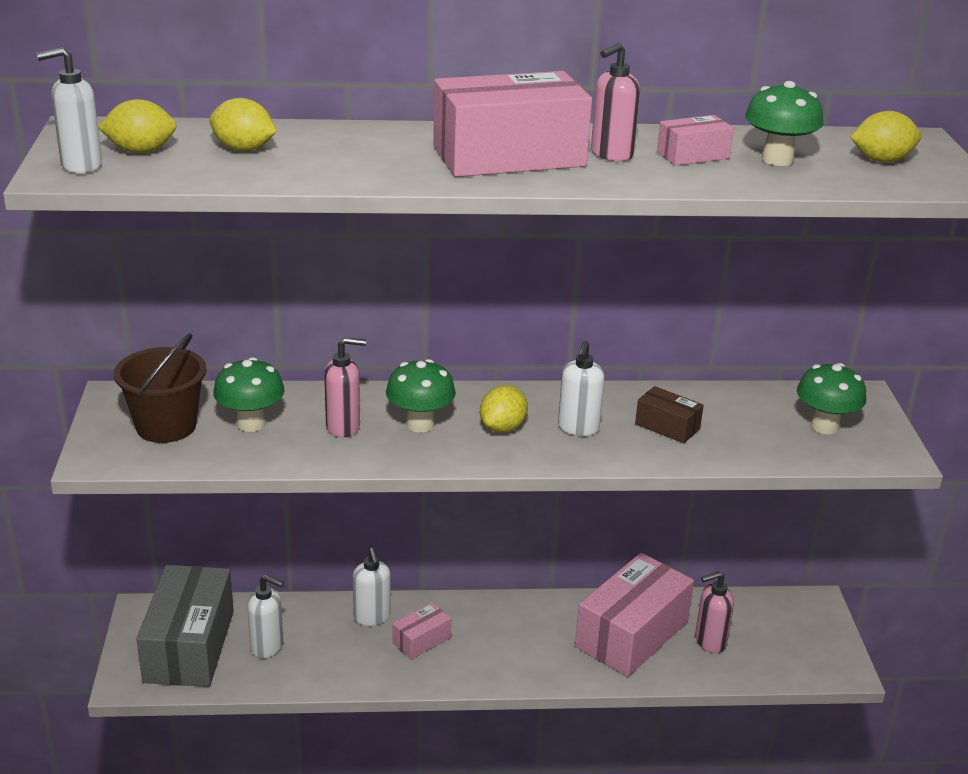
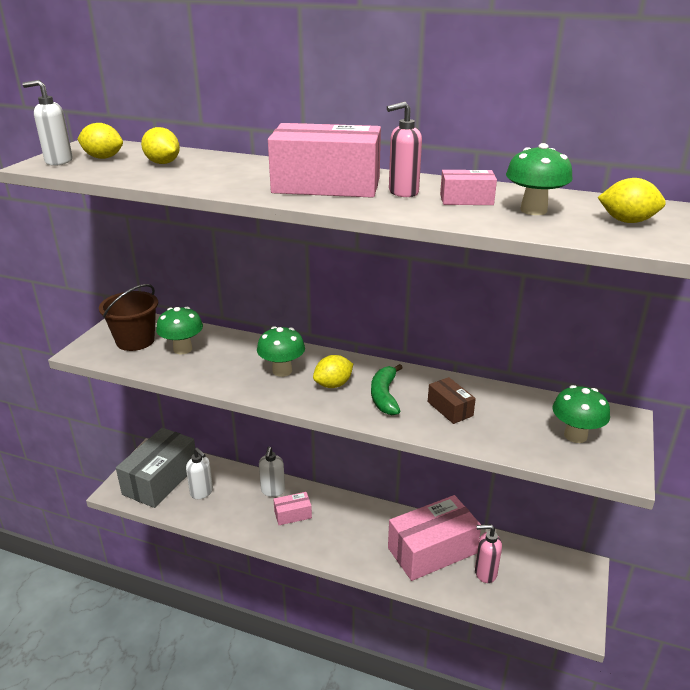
camera: 25 degrees right, 0 degrees up
pink soap dispenser [324,337,366,437] -> none
white soap dispenser [558,341,605,436] -> green banana [371,364,403,415]

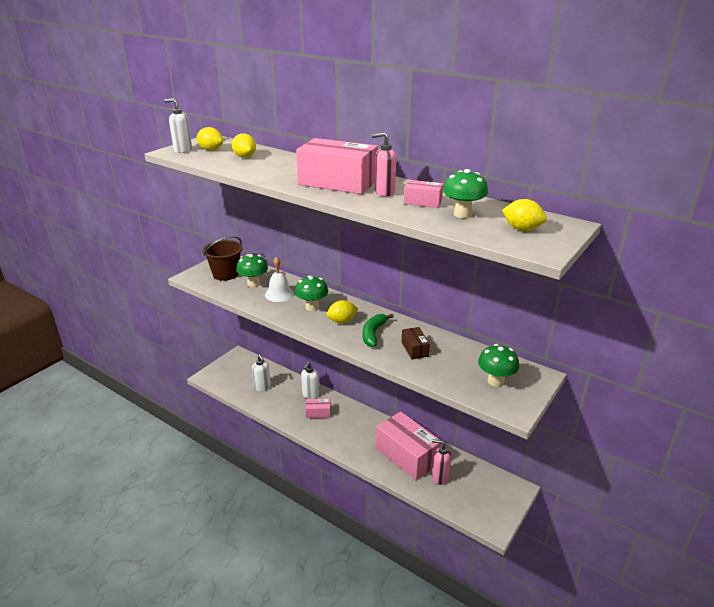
camera: 15 degrees right, 0 degrees up
grey box [116,428,195,508] -> none
pink box [388,495,481,581] -> pink box turned 60 degrees clockwise [376,411,442,480]
none -> white bell [265,257,294,302]

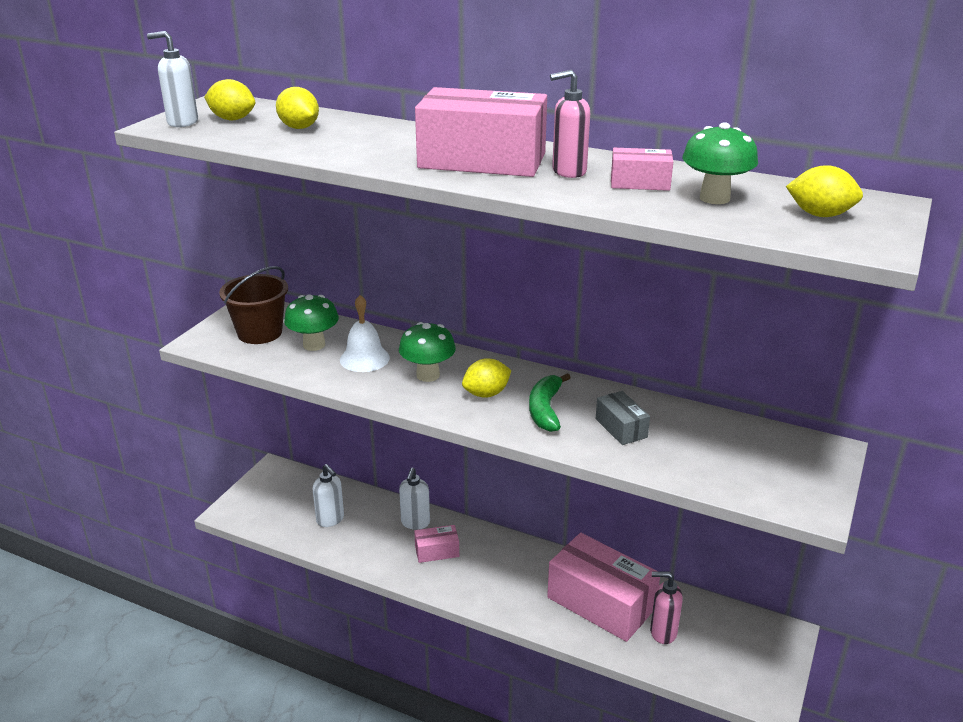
camera: 10 degrees left, 0 degrees up
brown box [402,327,430,359] -> grey box [596,391,650,445]
green mushroom [478,344,519,387] -> none

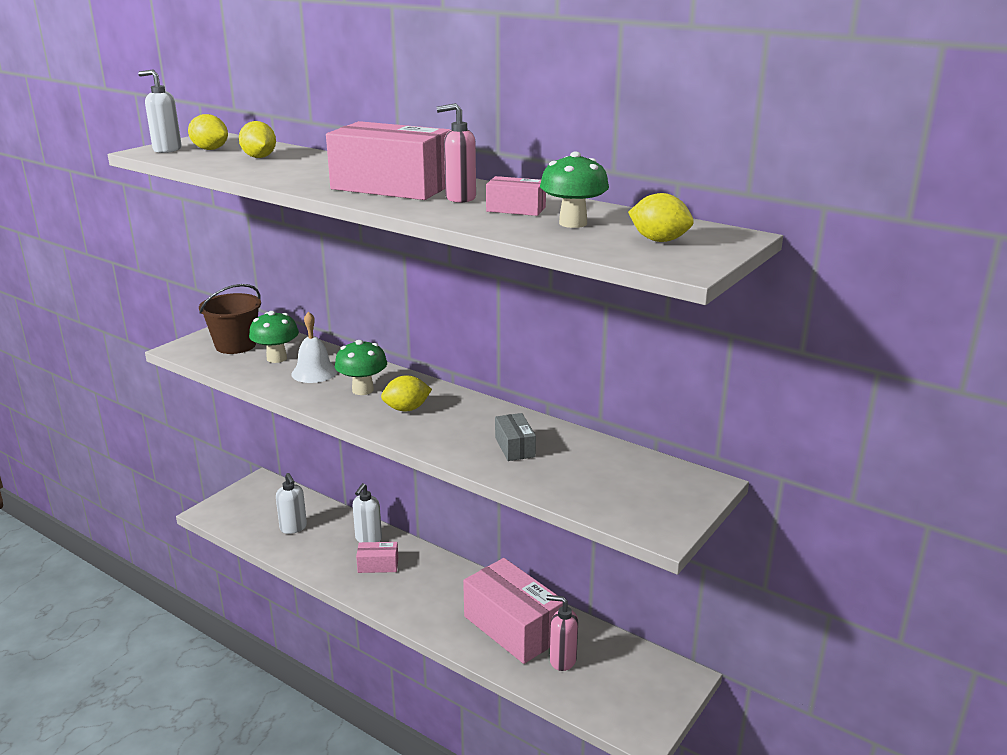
camera: 10 degrees right, 5 degrees down
green banana [529,373,571,432] -> none

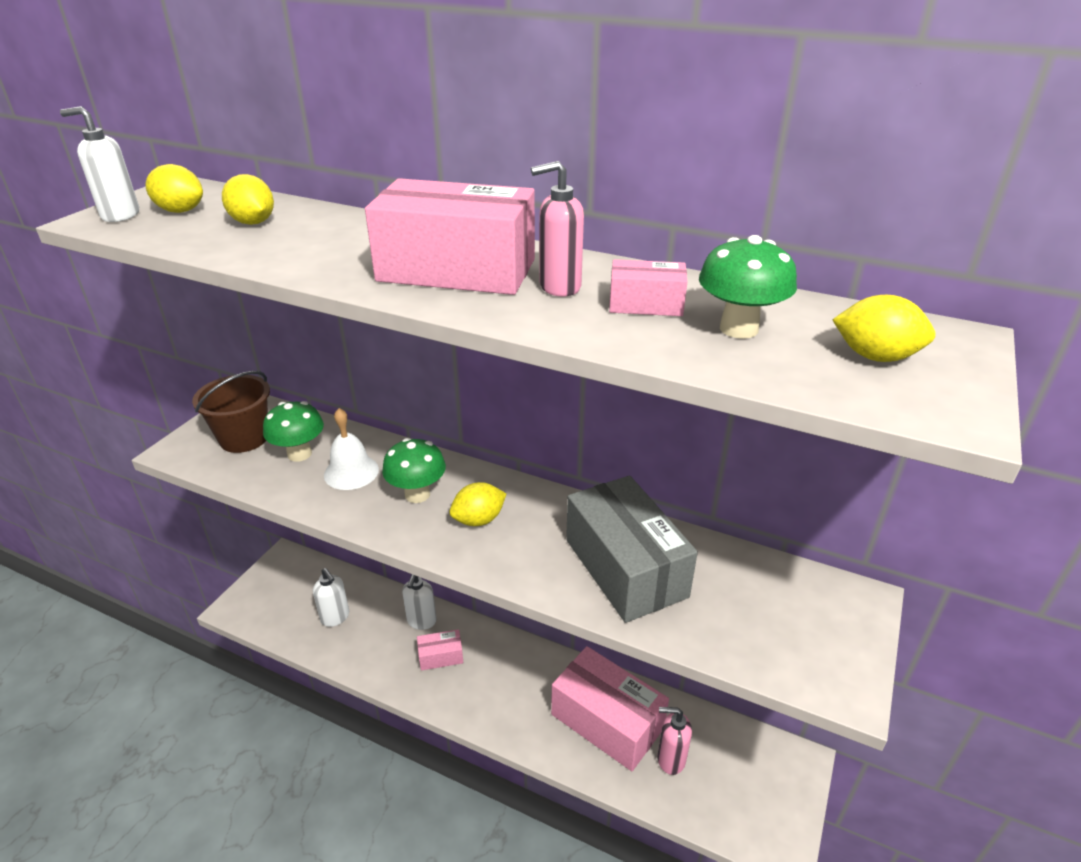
camera: 10 degrees left, 10 degrees up
grey box [495,413,536,461] -> grey box [566,476,698,623], size x2.14

